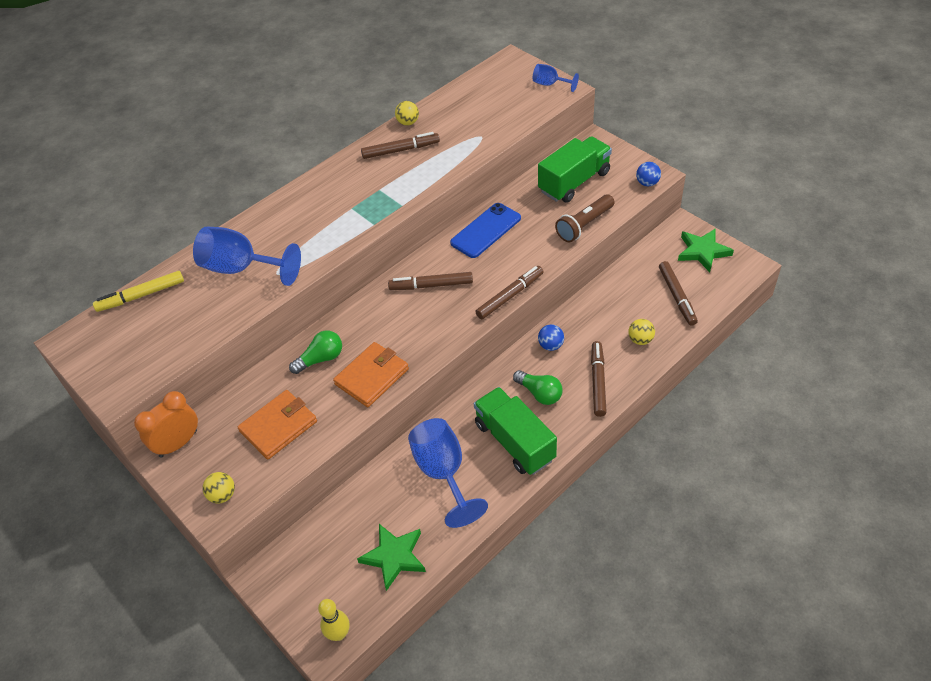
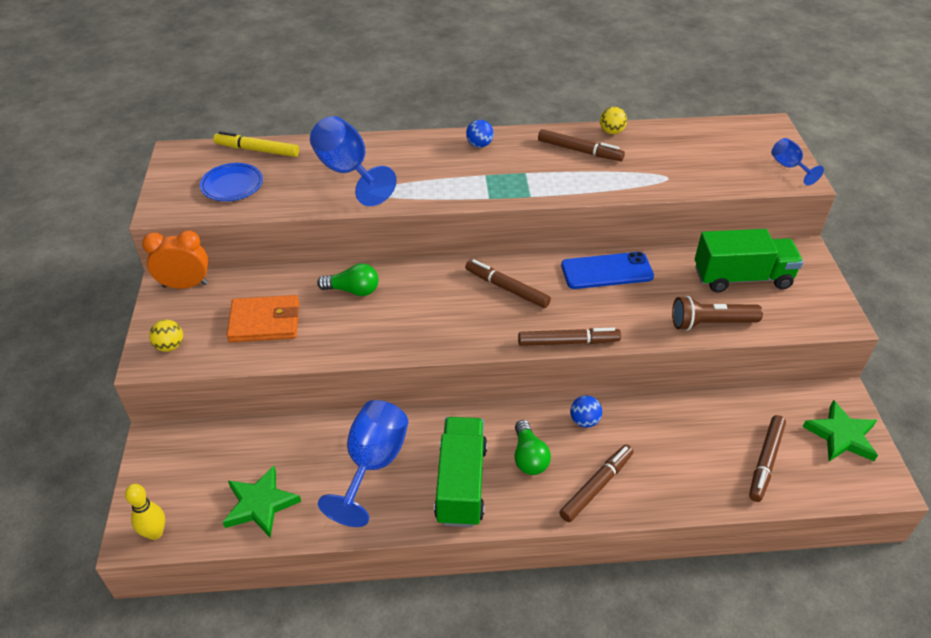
camera: 35 degrees right, 5 degrees down
orange wallet [333,342,409,407] -> none
yellow ball [628,319,655,345] -> none
blue ball [636,162,661,186] -> blue ball moved to [466,120,494,148]
none -> blue plate [200,163,263,201]

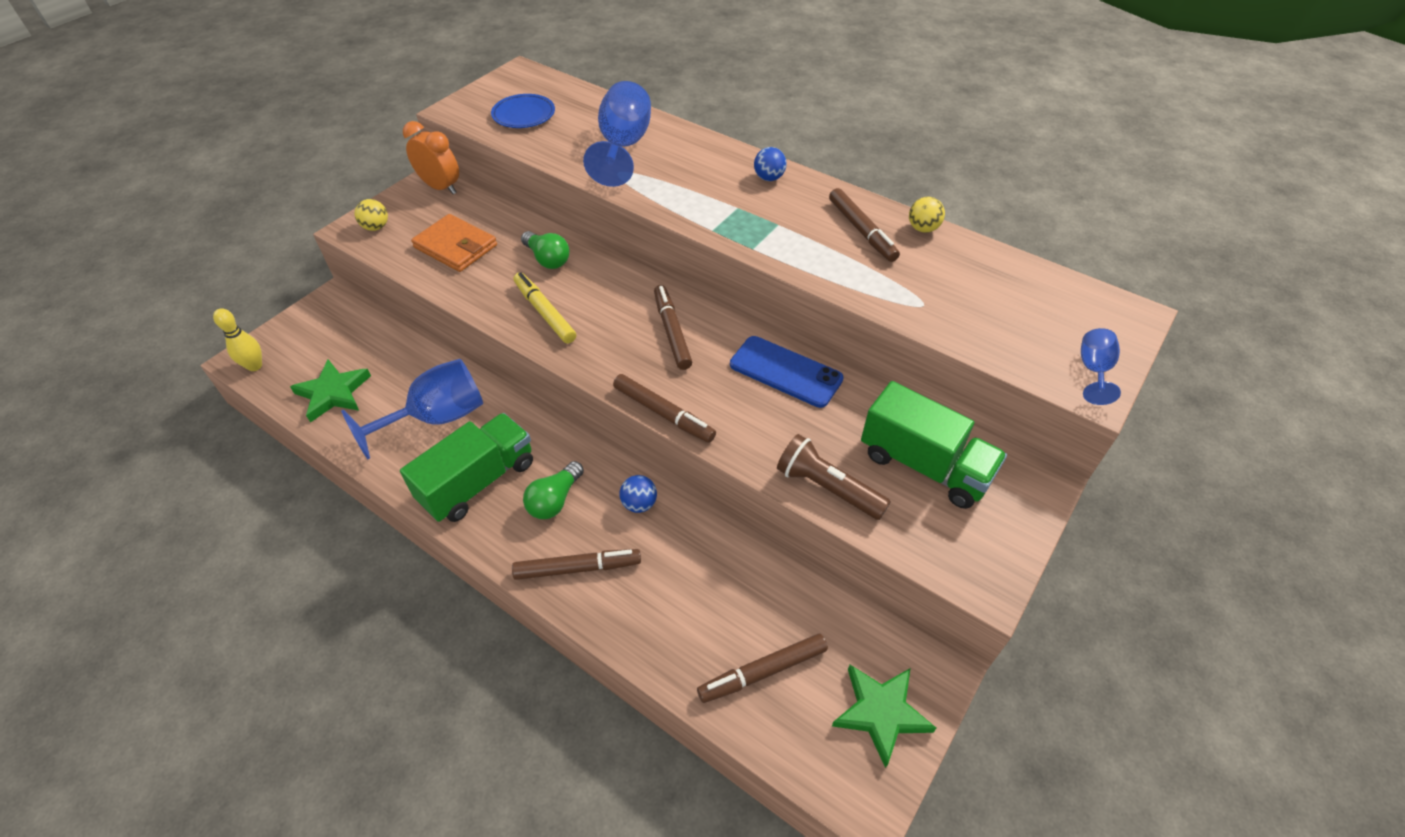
camera: 40 degrees right, 5 degrees up
yellow marker [213,131,299,157] -> yellow marker moved to [513,272,576,343]

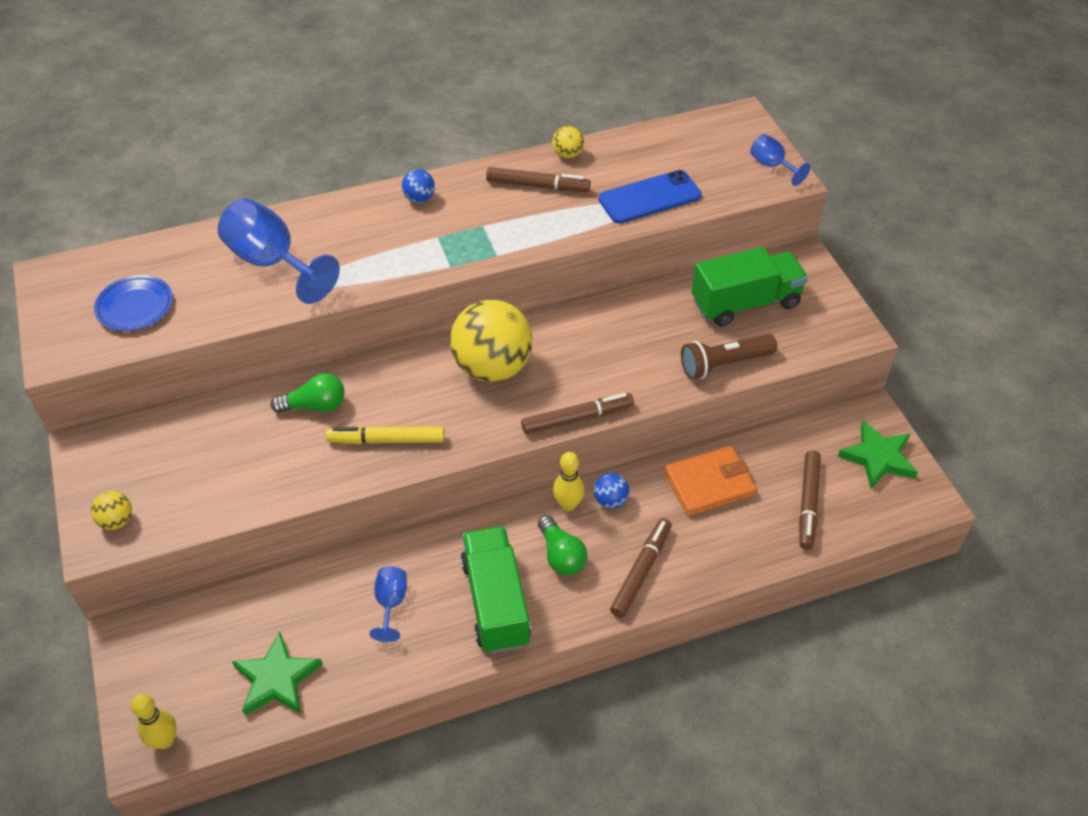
camera: 55 degrees left, 0 degrees up
blue goblet [341,359,483,459] -> blue goblet [369,566,407,642], size x0.52
orange clock [403,121,459,194] -> none
orange wallet [411,214,497,272] -> orange wallet moved to [664,446,757,516]
brown marker [654,285,692,370] -> yellow ball [450,299,532,382]
blue phone [730,336,844,408] -> blue phone moved to [598,170,702,224]
none -> yellow bowling pin [553,452,585,511]

